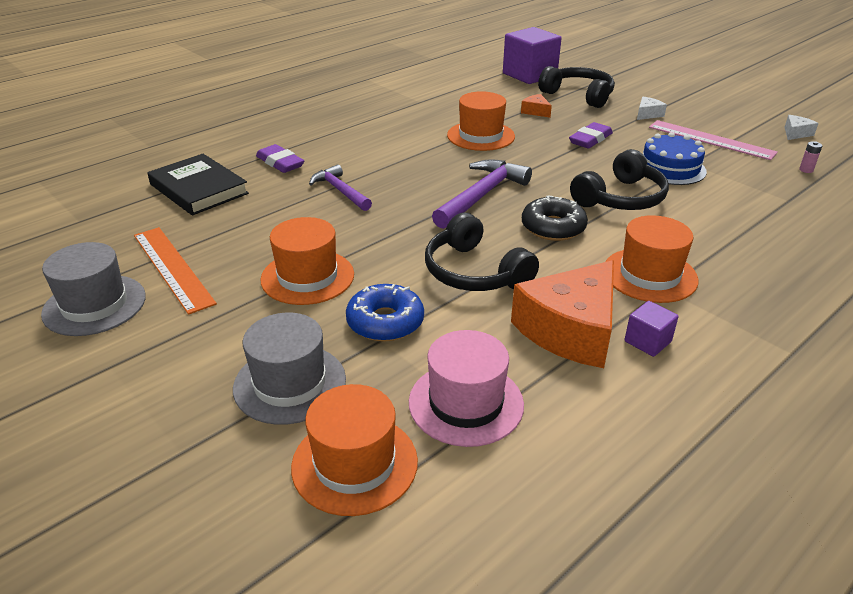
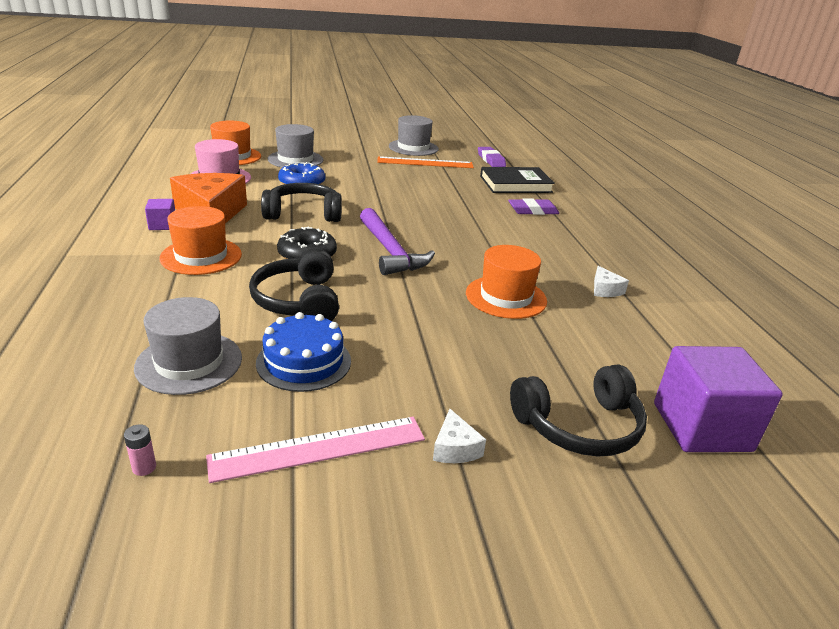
camera: 120 degrees right, 5 degrees down
orange hat [260,217,354,305] -> none
purple hammer [309,164,372,211] -> none
orange cheese [521,94,552,118] -> none
purple eraser [569,122,613,149] -> purple eraser moved to [478,147,506,167]
white cheese [785,115,819,140] -> white cheese moved to [594,266,629,297]
none -> grey hat [134,297,242,395]

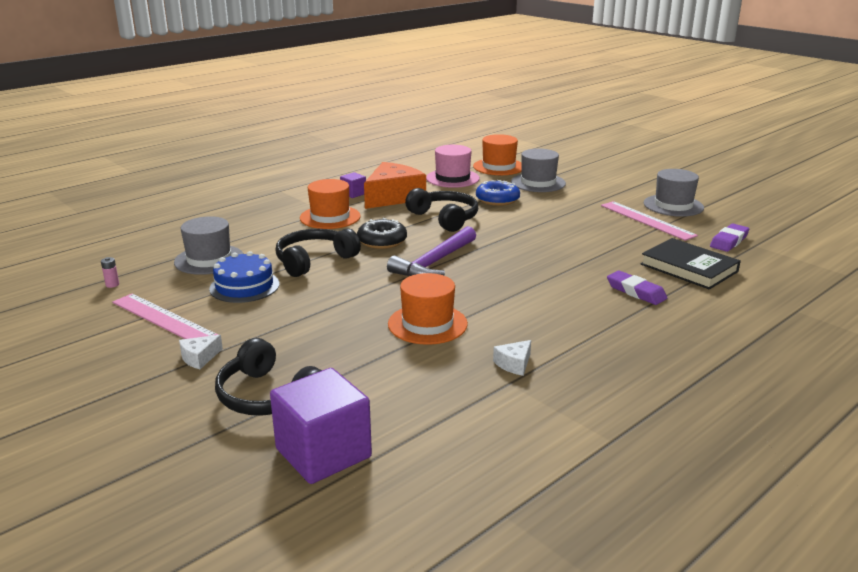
camera: 60 degrees right, 5 degrees down
orange ruler [377,156,474,168] -> pink ruler [601,201,698,241]

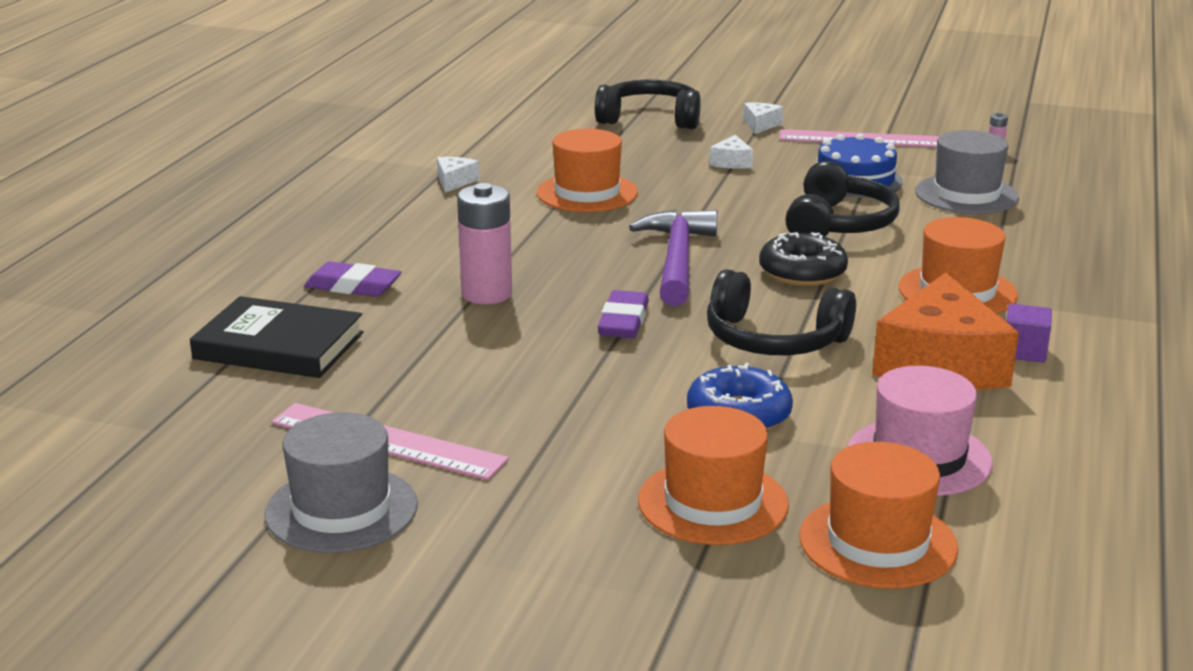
camera: 150 degrees right, 0 degrees up
purple cube [270,368,372,484] -> none
grey hat [511,148,566,192] -> orange hat [638,406,789,545]
purple eraser [710,223,749,252] -> purple eraser moved to [598,290,649,338]
none -> pink battery [457,183,512,304]
none -> white cheese [710,135,753,169]

